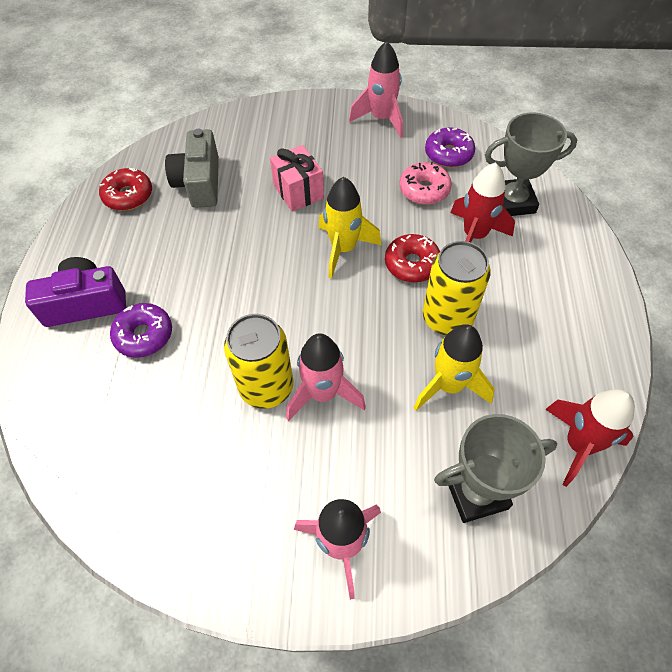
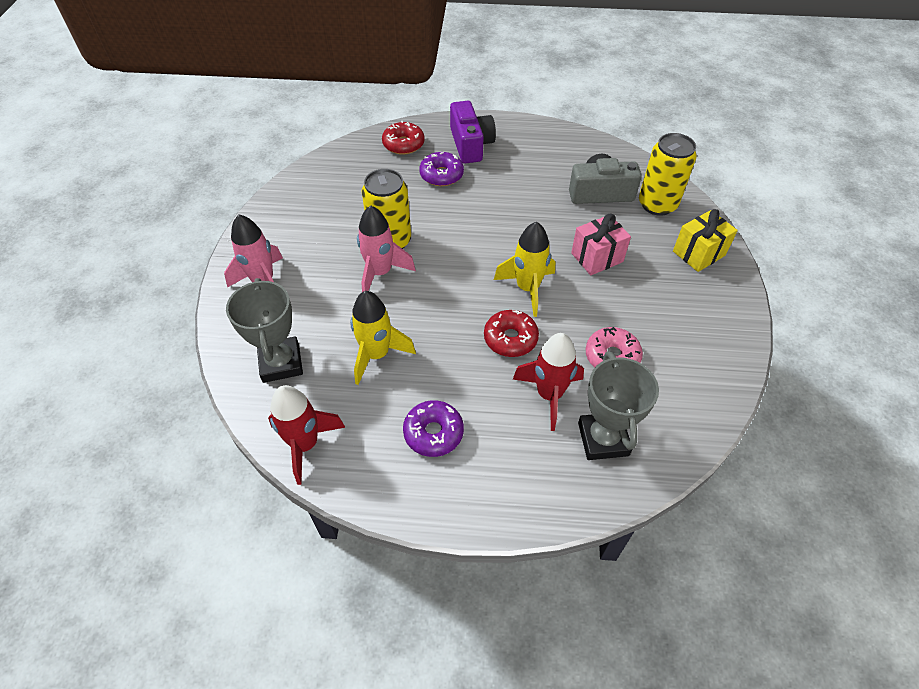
camera: 90 degrees right, 5 degrees down
red donut [99,168,152,211] -> red donut moved to [382,121,425,155]
pink rocket [349,41,403,138] -> none
yellow can [423,241,491,335] -> yellow can moved to [639,133,697,216]
purple donut [425,128,475,167] -> purple donut moved to [403,400,464,457]
none -> yellow gift [673,209,738,272]

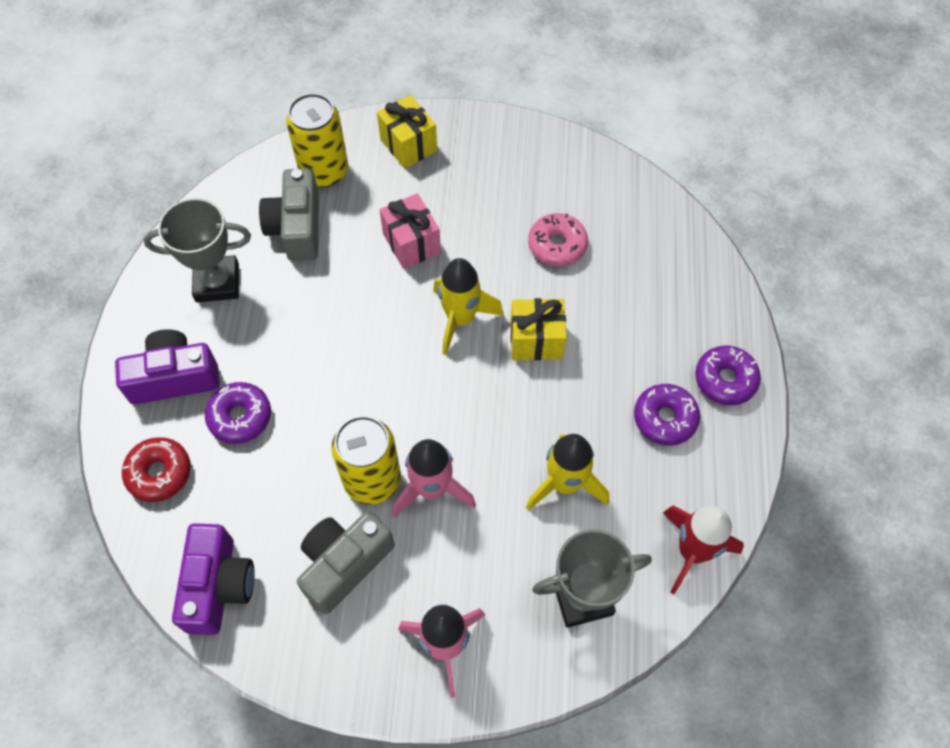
camera: 90 degrees left, 10 degrees up
red donut [484,310,539,357] -> yellow gift [510,298,567,360]
red rocket [513,333,584,431] -> none
grey trophy [578,351,659,460] -> grey trophy moved to [144,198,251,302]
none -> purple camera [172,523,255,635]
none -> grey camera [297,511,394,614]
none -> purple donut [695,346,761,405]

